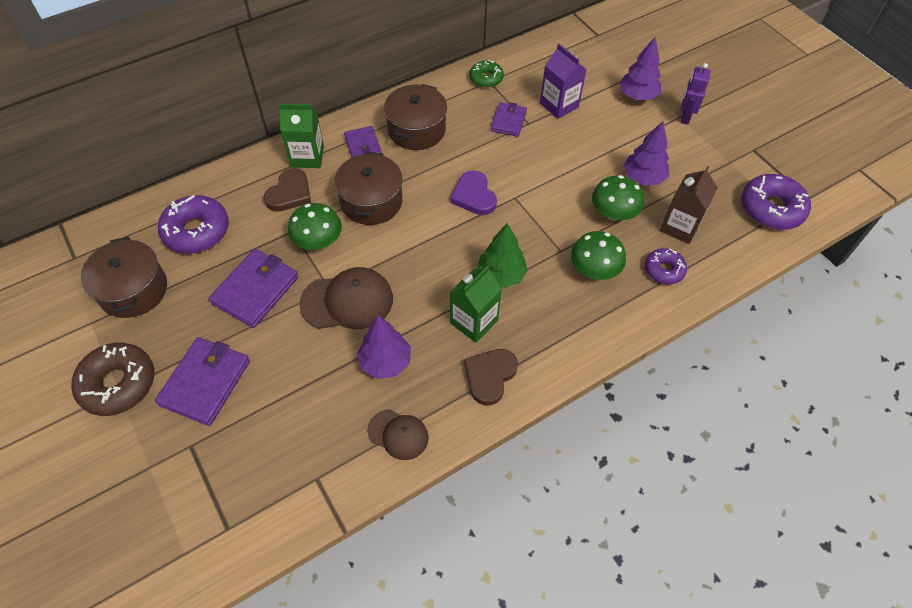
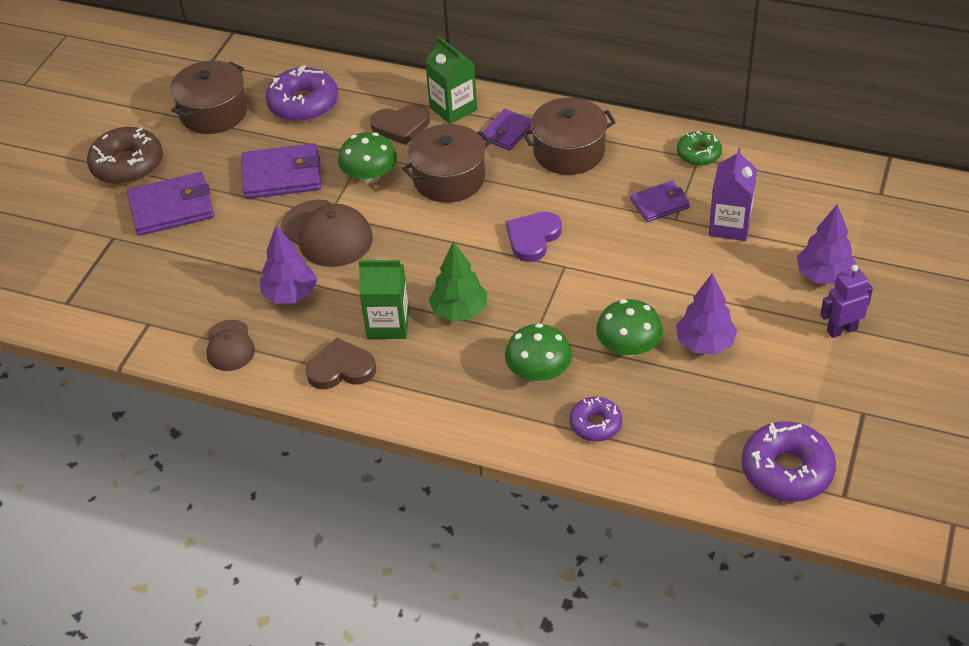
camera: 55 degrees right, 10 degrees down
brown carton [660,166,718,244] -> none

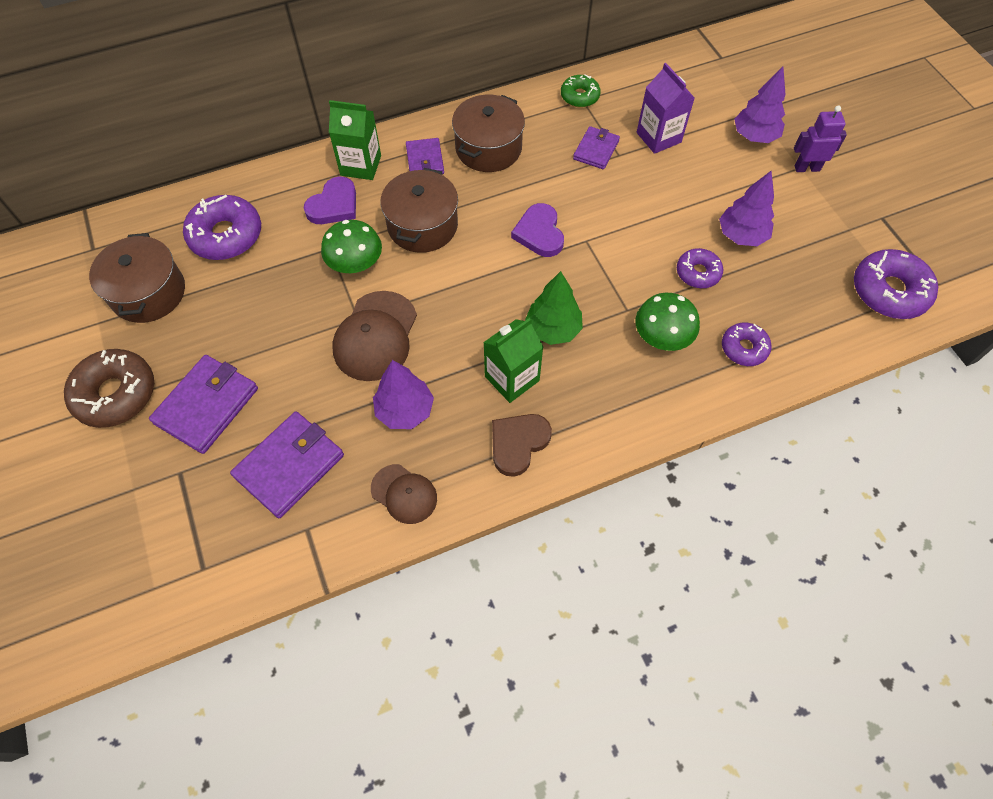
camera: 45 degrees left, 15 degrees up
purple wallet [242,143,321,199] -> purple wallet moved to [230,411,344,518]
brown cap [280,200,373,267] -> brown cap turned 105 degrees clockwise [333,291,417,381]
brown heart [370,104,430,145] -> purple heart [304,176,356,224]
green mushroom [596,299,663,356] -> purple donut [677,248,723,288]
purple robot [820,265,873,338] -> purple robot turned 60 degrees clockwise [794,106,847,172]

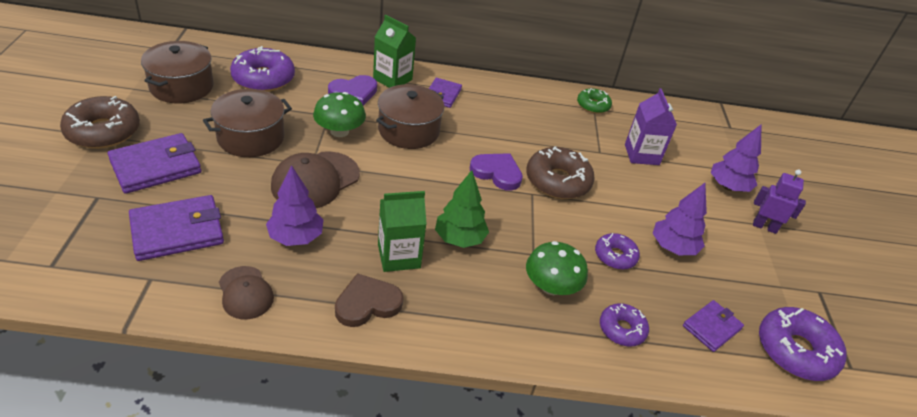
camera: 20 degrees right, 20 degrees down
brown pot [452,94,525,172] -> brown pot moved to [203,89,292,157]
purple heart [511,203,564,257] -> purple heart turned 105 degrees clockwise [470,153,523,191]
purple wallet [573,126,620,169] -> purple wallet moved to [683,300,744,352]
none -> brown donut [526,146,595,199]

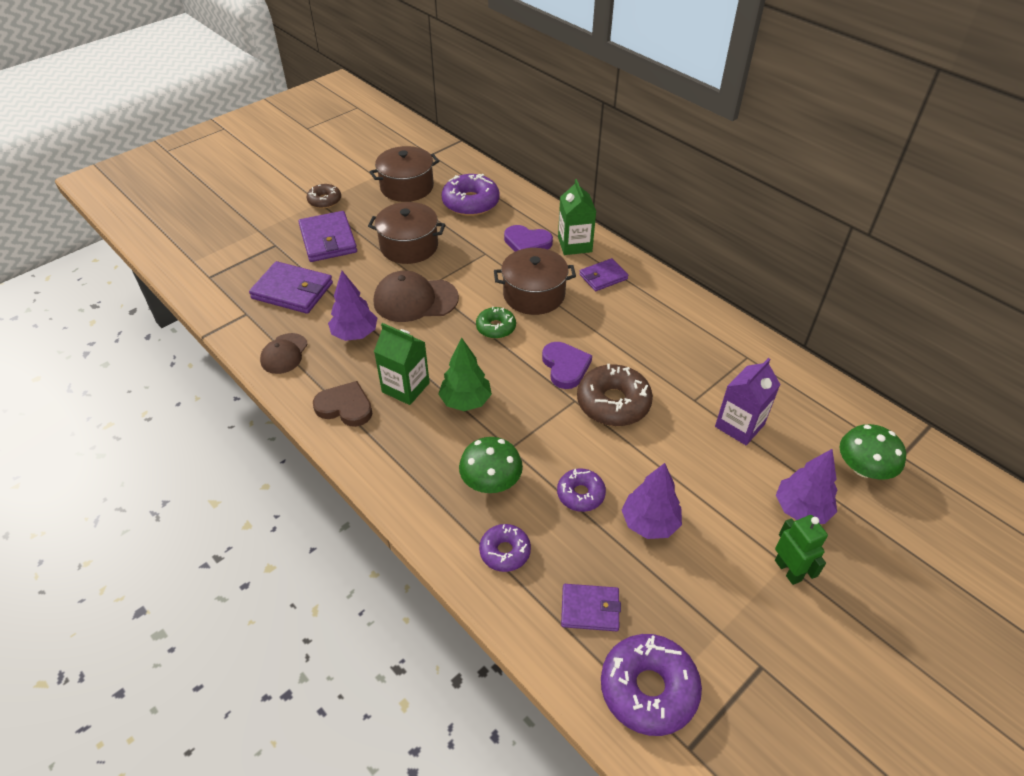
camera: 50 degrees right, 5 degrees up
brown donut [60,96,140,149] -> brown donut [307,184,341,209], size x0.59
purple wallet [107,133,201,194] -> purple wallet turned 60 degrees clockwise [298,211,357,262]
green mushroom [313,92,366,137] -> green mushroom moved to [840,424,906,480]
green donut [577,88,612,114] -> green donut moved to [476,307,516,339]
purple robot [753,169,806,234] -> green robot [775,515,828,585]

